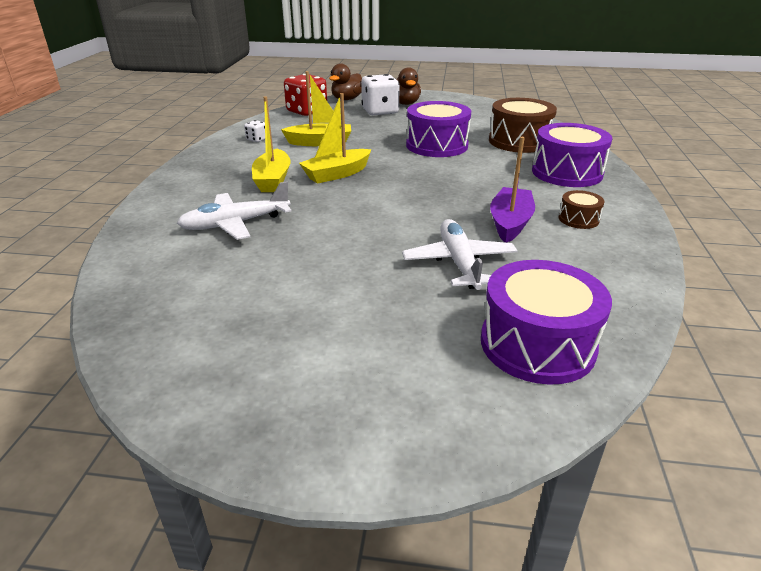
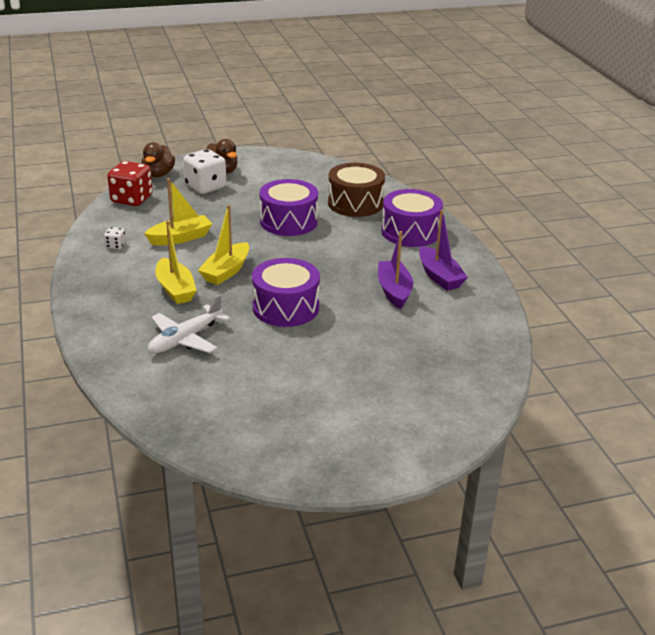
camera: 25 degrees left, 0 degrees up
white plane [402,219,518,290] -> none
purple drum [481,260,612,385] -> purple drum moved to [252,258,320,327]
brown drum [559,190,605,229] -> purple boat [419,210,468,291]

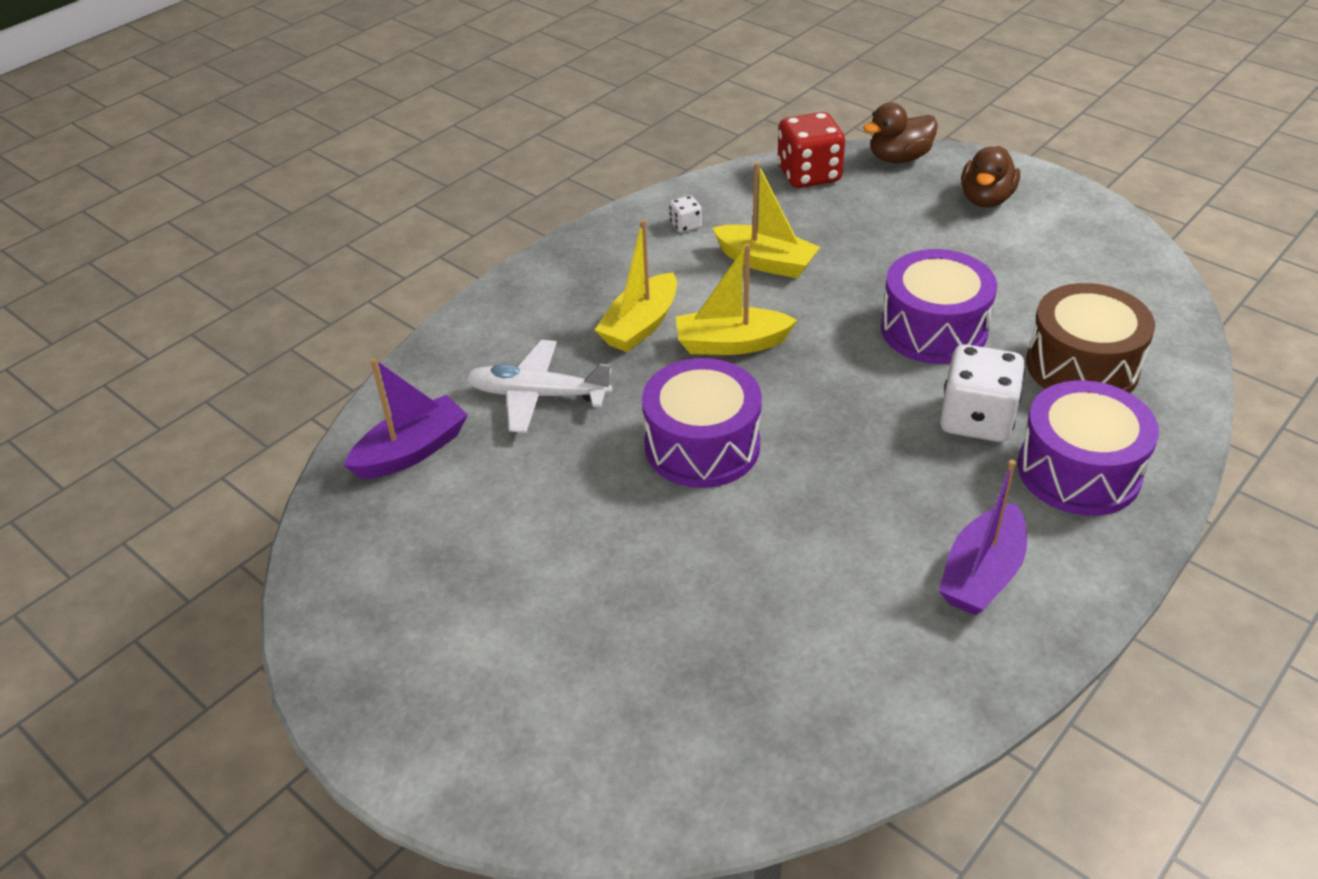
camera: 60 degrees right, 10 degrees up
white dice [183,149,227,194] -> white dice moved to [940,344,1025,442]
purple boat [378,231,413,309] -> purple boat moved to [344,358,468,479]

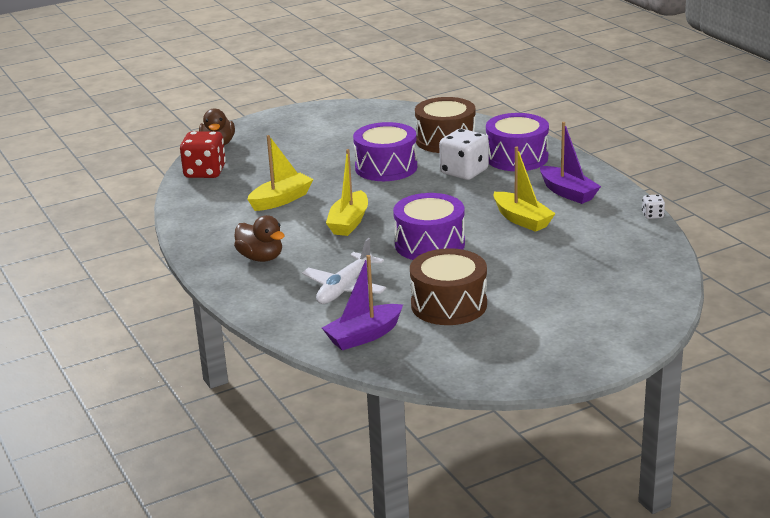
camera: 70 degrees left, 15 degrees down
purple boat [344,358,468,479] -> purple boat turned 105 degrees counterclockwise [322,255,403,350]
yellow boat [595,220,677,352] -> yellow boat moved to [494,147,556,232]
white dice [669,195,702,233] -> white dice moved to [642,194,665,219]
brown duck [961,146,1020,207] -> brown duck moved to [234,215,285,262]
none -> brown drum [410,248,487,325]

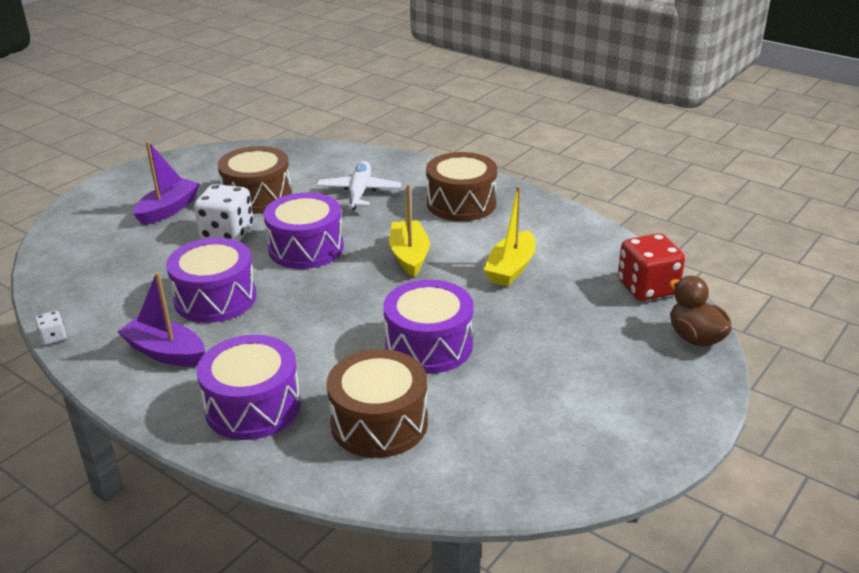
camera: 155 degrees right, 5 degrees up
brown duck [234,215,285,262] -> brown drum [426,152,497,221]
purple boat [322,255,403,350] -> purple boat moved to [133,141,200,226]
white dice [439,129,489,180] -> white dice moved to [194,184,253,241]
yellow boat [494,147,556,232] -> purple drum [166,238,257,323]

